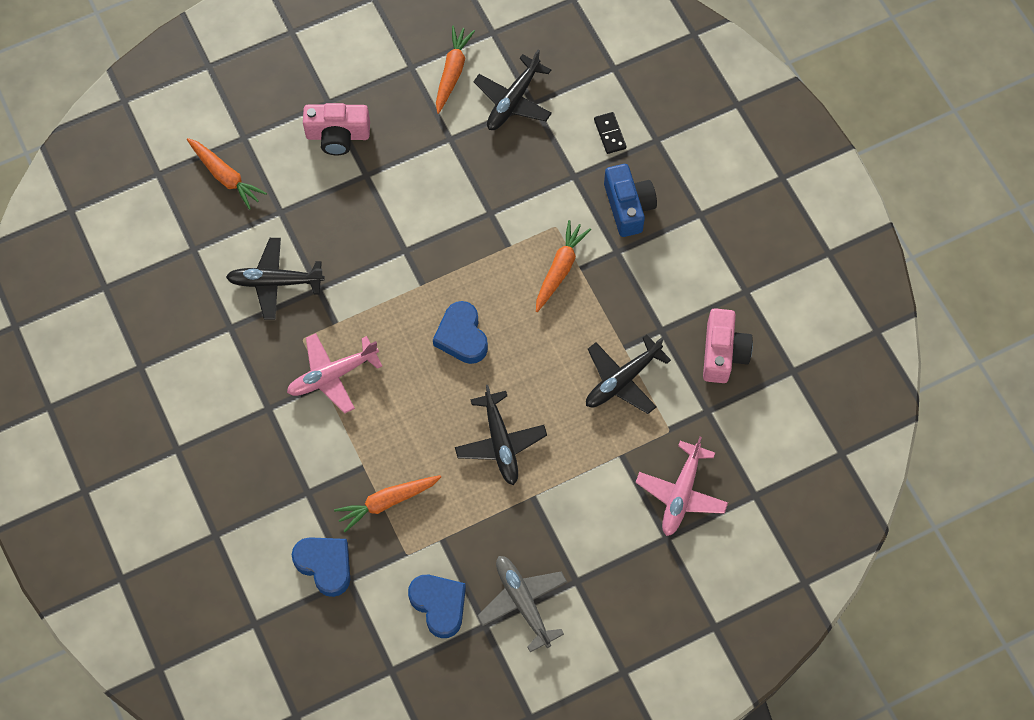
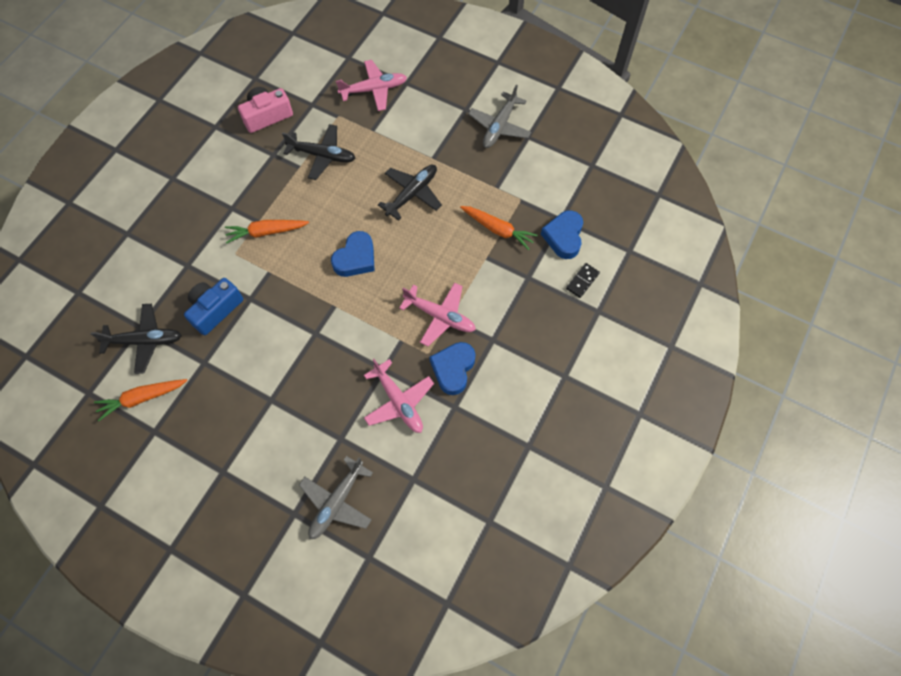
camera: 125 degrees left, 0 degrees up
orange carrot [187,138,267,210] -> grey plane [299,456,373,539]
black plane [226,238,325,320] -> pink plane [364,359,434,433]
pink camera [303,103,370,155] -> none
blue heart [408,575,466,638] -> blue heart moved to [429,342,476,395]
black domino [594,112,627,154] -> black domino moved to [566,263,600,298]
blue camera [604,164,657,237] -> blue camera moved to [184,278,243,335]

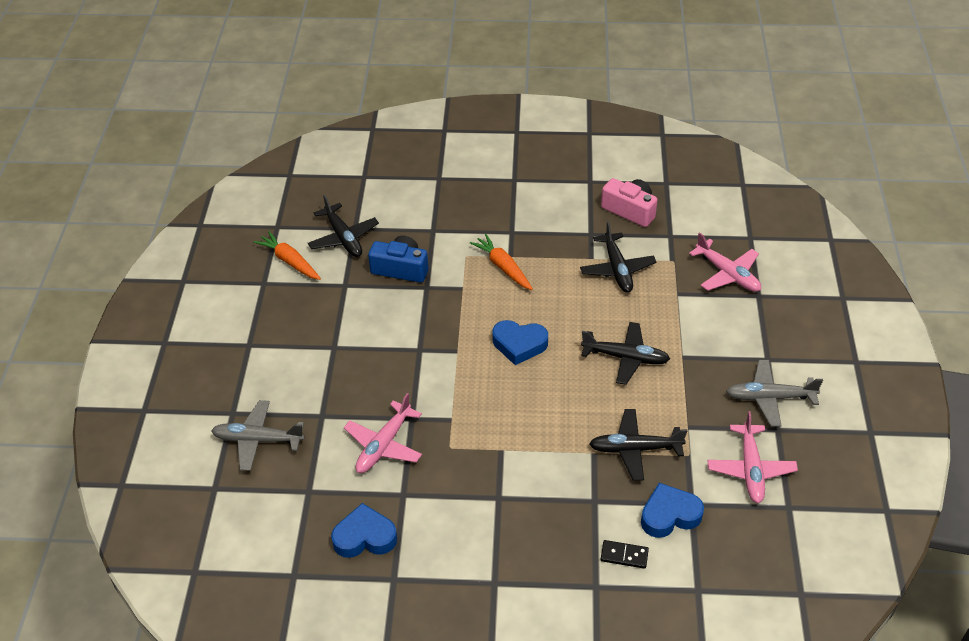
camera: 65 degrees right, 20 degrees down
pink plane [399,282,476,346] -> pink plane moved to [707,411,798,503]
blue heart [429,342,476,395] -> blue heart moved to [331,503,397,558]
orange carrot [460,206,538,250] -> black plane [589,409,687,481]

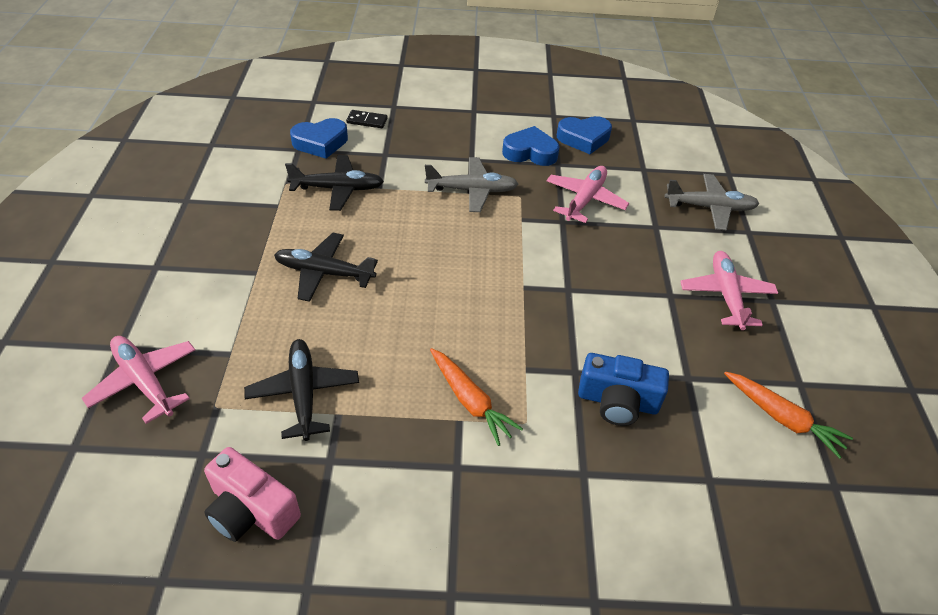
camera: 175 degrees right, 0 degrees up
black plane [308,194,379,257] -> none
blue heart [492,320,548,365] -> blue heart moved to [502,126,560,166]
pink plane [707,411,798,503] -> pink plane moved to [680,251,778,330]
grey plane [726,360,823,427] -> grey plane moved to [425,157,518,212]

